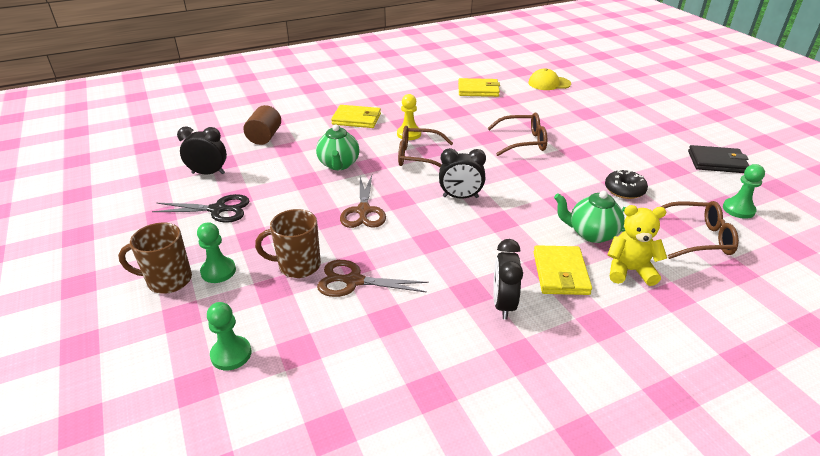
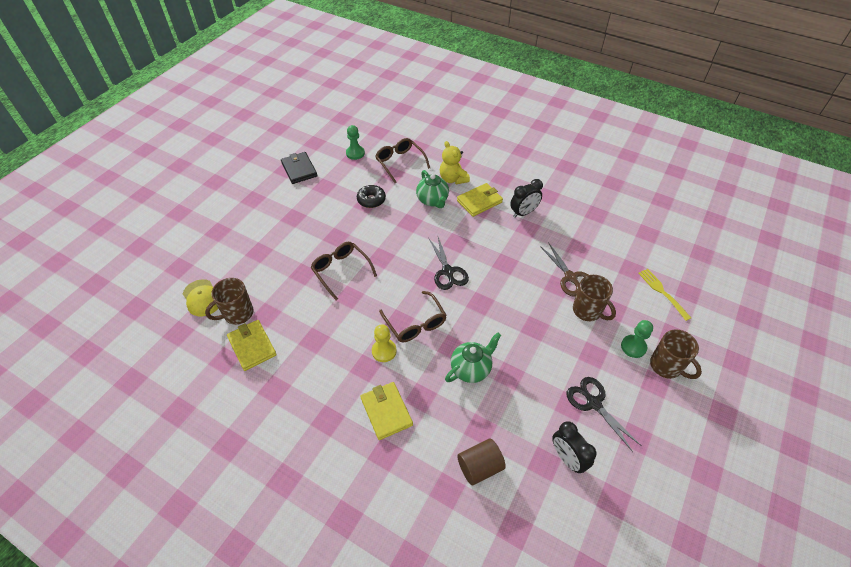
camera: 125 degrees left, 15 degrees up
green pawn [207,302,251,370] -> yellow fork [638,269,691,321]
brown scissors [340,175,386,228] -> none
black clock [439,148,486,199] -> black scissors [429,237,469,290]
none -> brown mug [205,278,254,325]

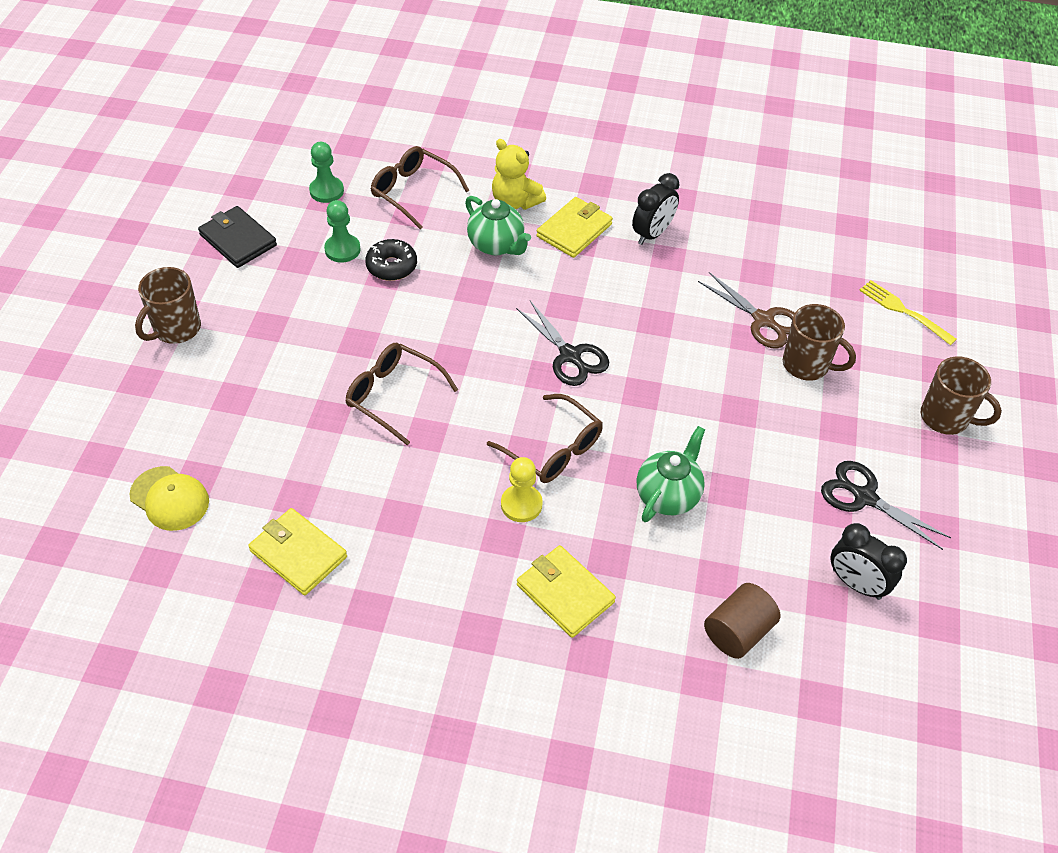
camera: 20 degrees left, 0 degrees up
brown mug [205,278,254,325] -> brown mug moved to [135,267,201,344]
green pawn [621,320,653,358] -> green pawn moved to [324,200,360,263]

